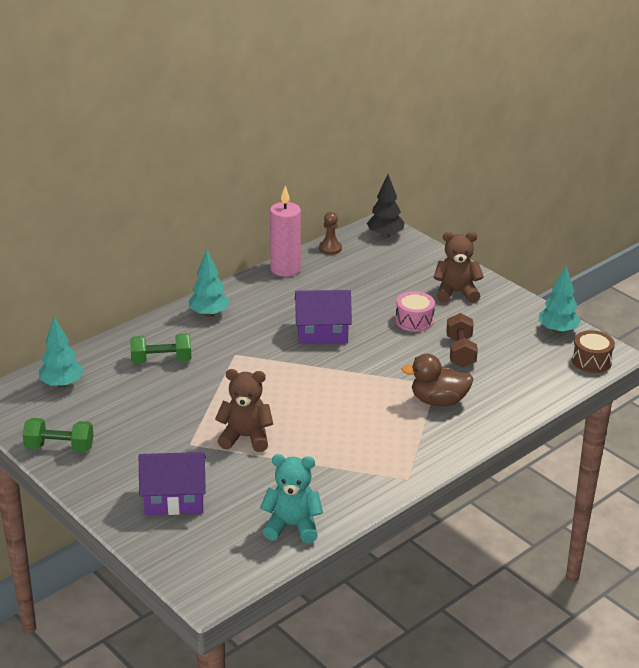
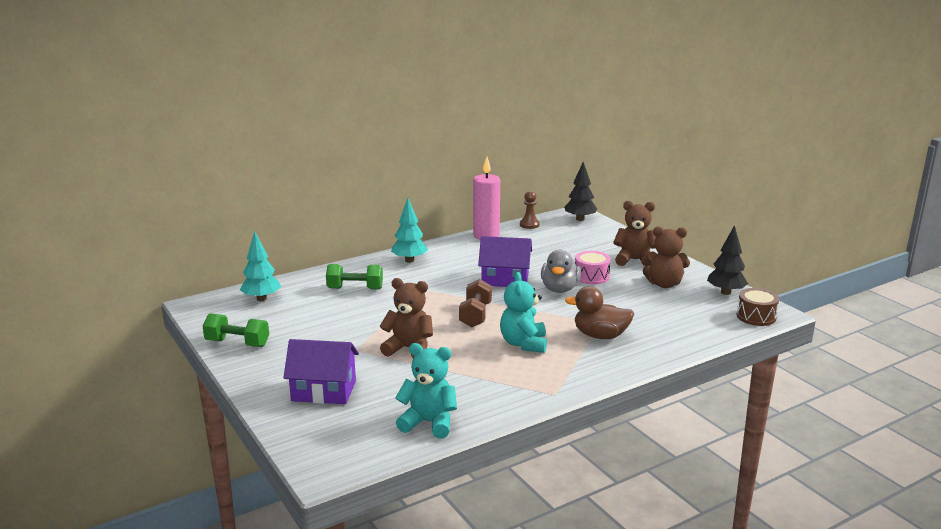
camera: 10 degrees right, 10 degrees down
brown dumbbell [446,313,478,368] -> brown dumbbell moved to [459,279,492,328]
turquoise tree [539,266,581,334] -> black tree [707,225,748,295]
none -> turquoise teddy bear [500,272,547,353]
none -> grey duck [541,250,581,293]
none -> brown teddy bear [641,227,690,288]

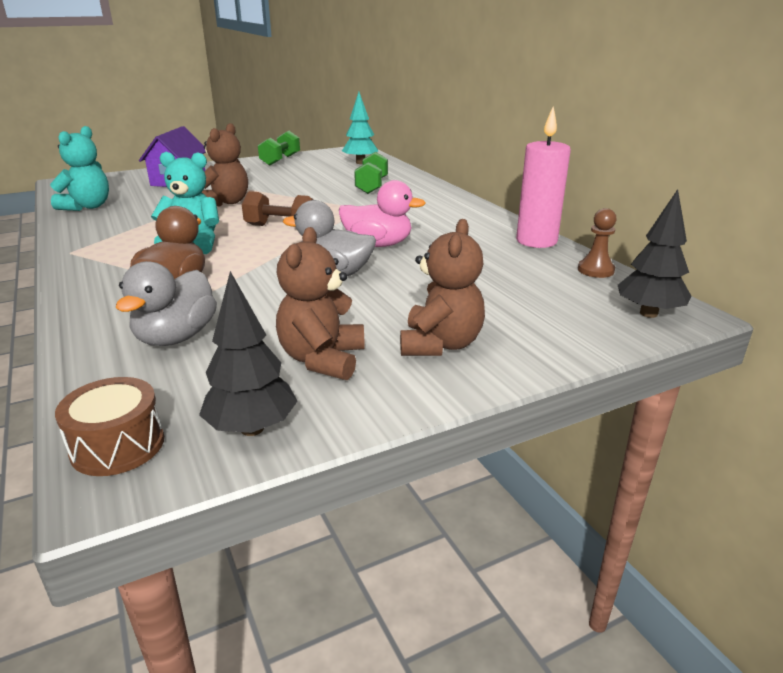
camera: 95 degrees right, 5 degrees up
turquoise tree [391,198,428,263] -> none
purple house [478,236,532,287] -> pink duck [339,180,426,247]
pink drum [575,251,611,285] -> none
none -> grey duck [116,261,217,346]

